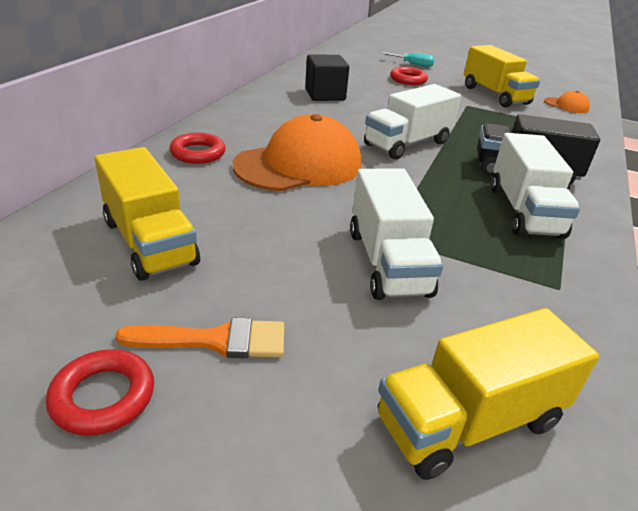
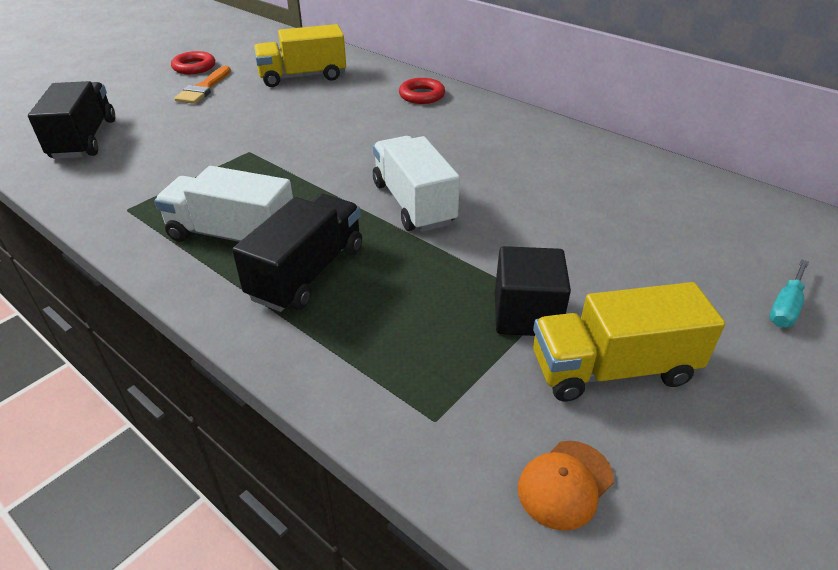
camera: 110 degrees right, 5 degrees up
orange cap [233,114,361,191] -> none
black cube [305,54,349,101] -> black cube moved to [495,246,571,336]
white truck [350,169,443,300] -> none
yellow truck [378,308,599,480] -> black truck [28,81,115,159]
red ring [390,67,428,85] -> none

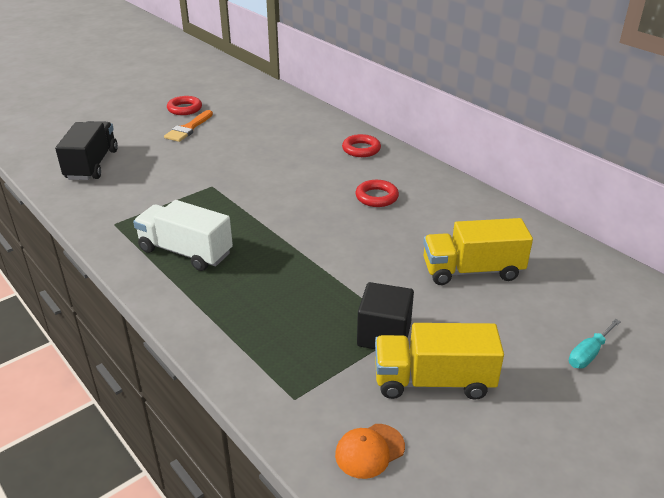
camera: 10 degrees right, 5 degrees down
black truck [232,194,362,312] -> none
yellow truck [254,24,346,87] -> yellow truck moved to [423,218,533,285]
white truck [373,136,460,232] -> none
none -> red ring [355,180,399,207]

